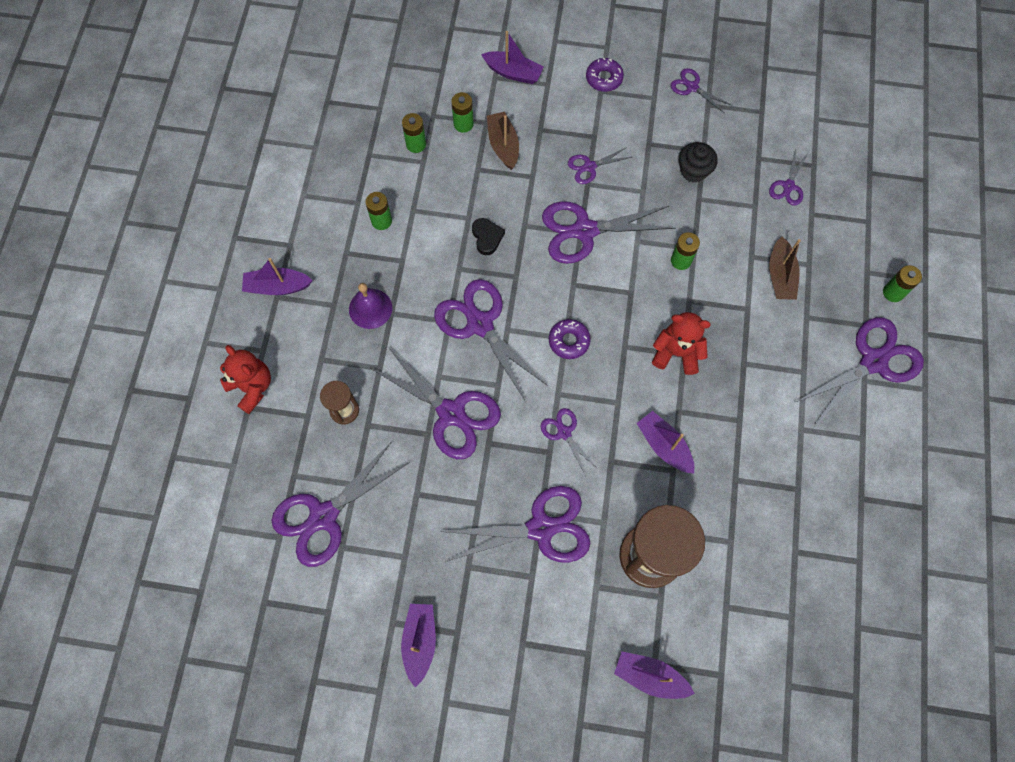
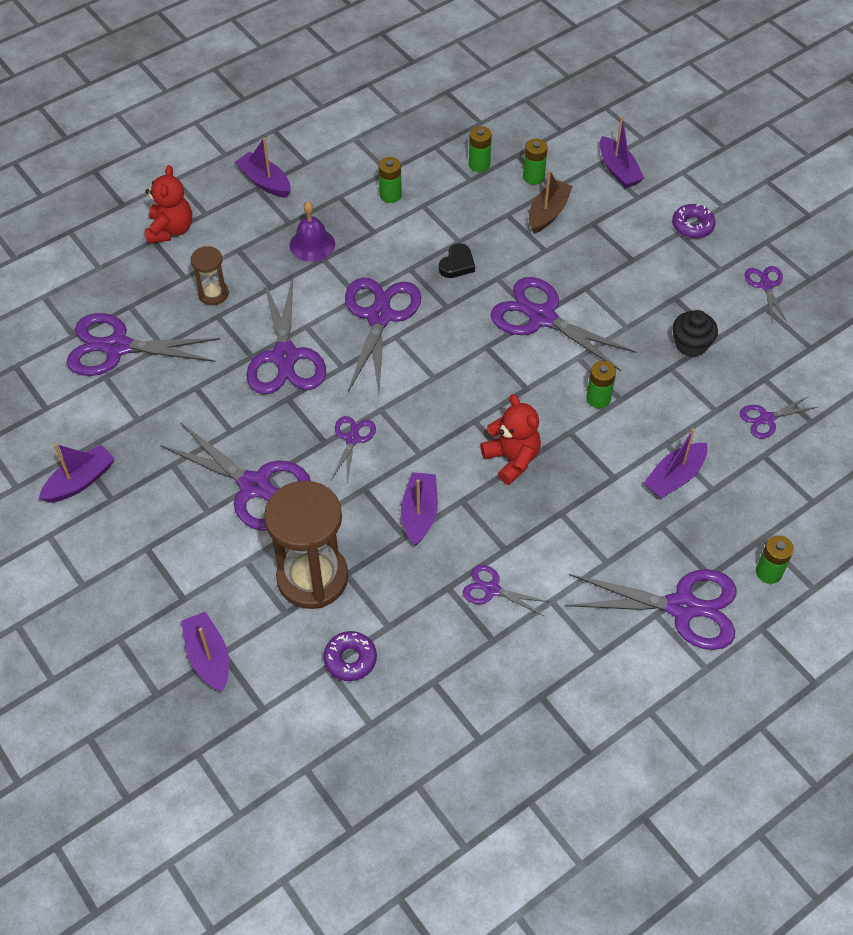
camera: 45 degrees right, 15 degrees down
purple donut [549,319,591,359] -> purple donut moved to [323,631,377,681]
purple scissors [568,147,632,184] -> purple scissors moved to [463,565,549,616]
brown boat [769,237,801,300] -> purple boat [644,428,707,498]

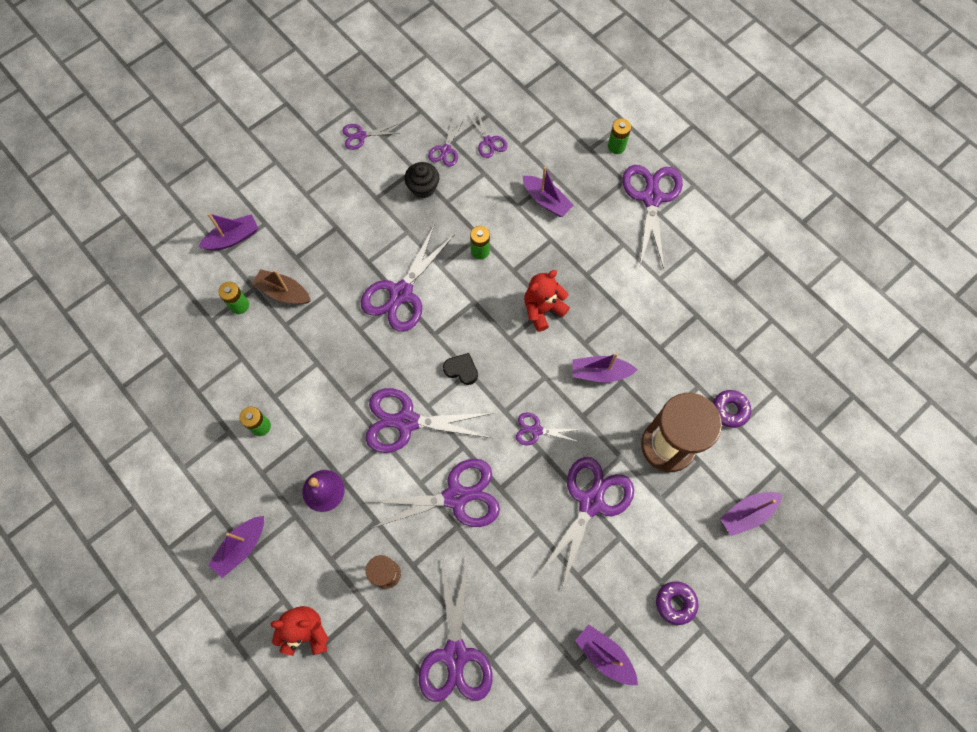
camera: 95 degrees left, 15 degrees up
black heart [439,243,475,278] -> black heart moved to [443,353,478,385]
purple scissors [463,565,549,616] -> purple scissors moved to [428,119,463,167]
green battery [469,126,492,172] -> none
purple donut [672,204,716,239] -> purple donut moved to [656,581,698,625]

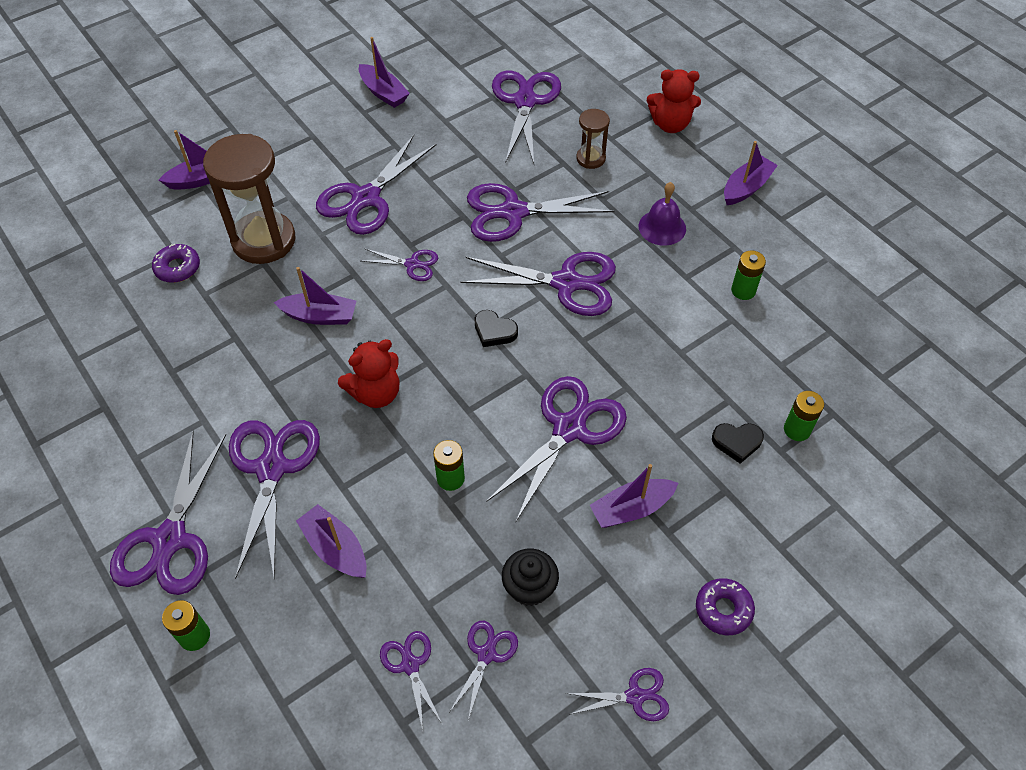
camera: 175 degrees left, 15 degrees down
purple boat [199,213,258,251] -> purple boat moved to [590,464,678,528]
brown boat [252,269,311,304] -> black heart [712,423,764,464]
purple donut [656,581,698,625] -> purple donut moved to [696,578,755,636]
none -> purple scissors [229,420,320,579]

